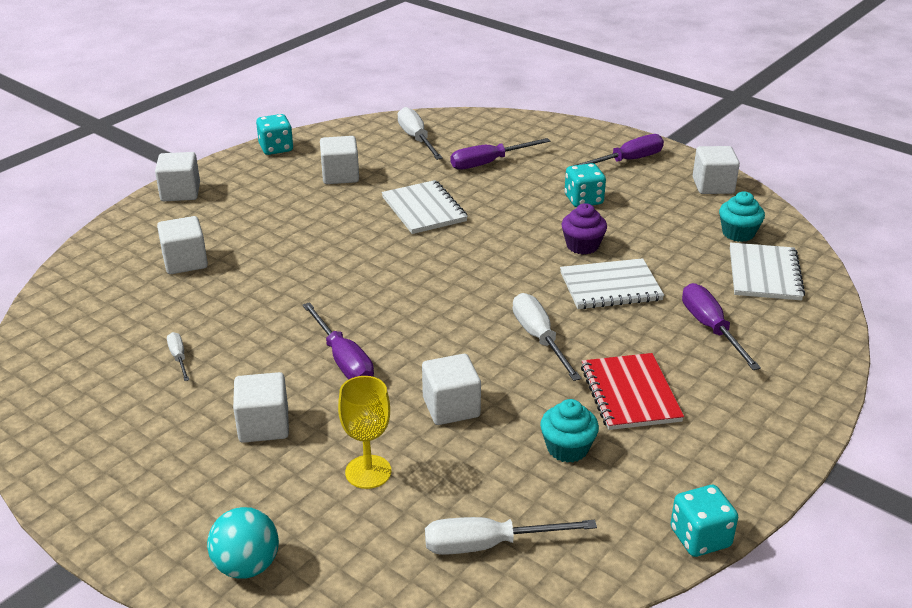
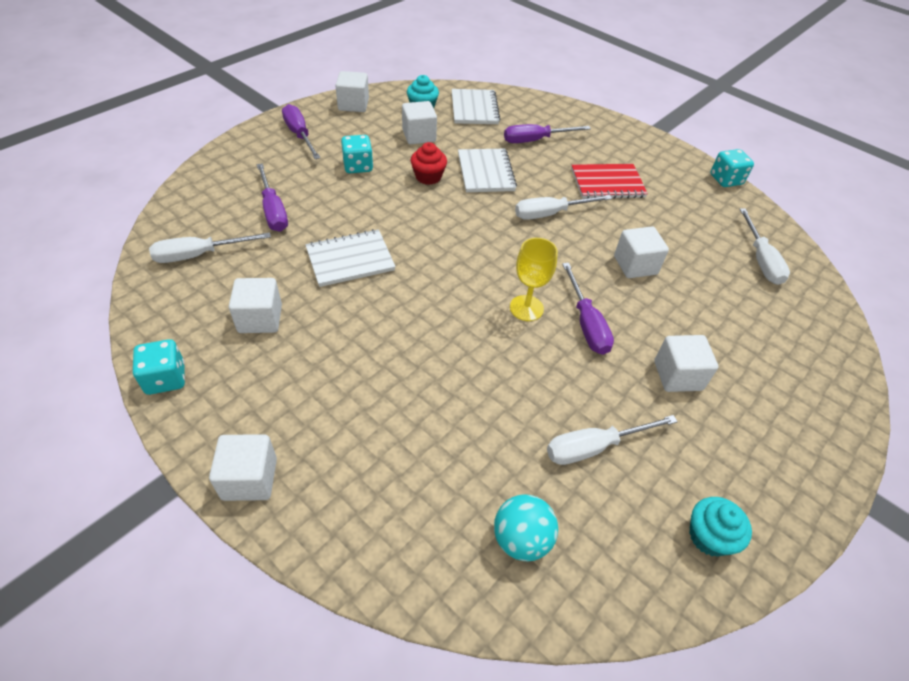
camera: 90 degrees left, 15 degrees up
white cube [157,216,208,274] -> white cube moved to [402,101,437,144]
white screwdriver [167,332,189,381] -> white screwdriver [547,415,678,465], size x1.84
turquoise ball [207,507,279,579] -> turquoise ball moved to [494,495,558,561]
purple screwdriver [302,302,374,380] -> purple screwdriver turned 105 degrees clockwise [562,263,614,355]
yellow goblet [338,376,391,489] -> yellow goblet moved to [510,238,558,321]
turquoise cupcake [540,399,599,463] -> turquoise cupcake moved to [689,497,752,556]
purple cupcake [561,203,607,255] -> red cupcake [411,142,447,185]
white notebook [730,243,805,300] -> white notebook turned 75 degrees clockwise [452,89,501,124]

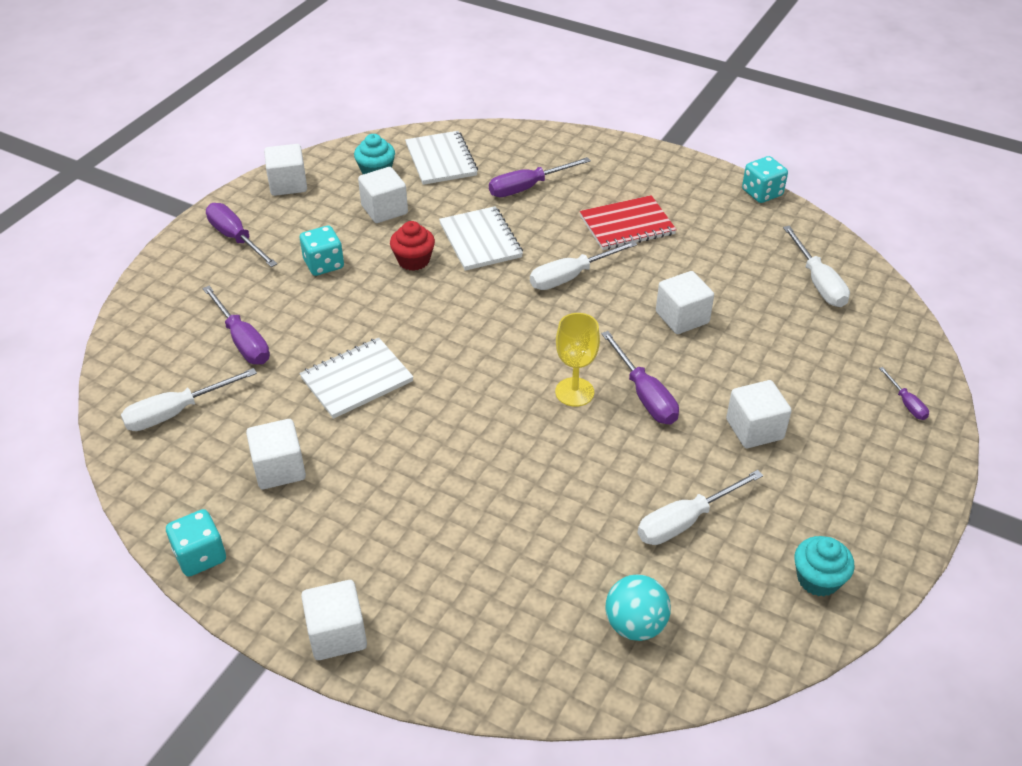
camera: 10 degrees left, 5 degrees down
none -> purple screwdriver [879,367,929,420]

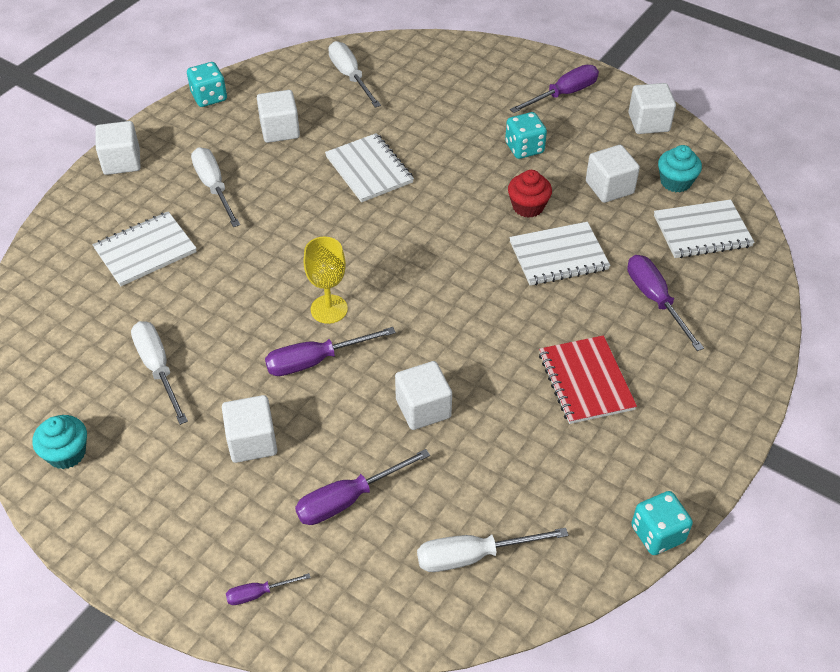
camera: 95 degrees right, 5 degrees up
purple screwdriver [203,286,270,364] -> purple screwdriver moved to [295,449,430,525]
white screwdriver [530,240,637,290] -> white screwdriver moved to [191,147,240,227]
turquoise ball [605,575,671,641] -> none
none -> white notebook [93,211,197,287]

